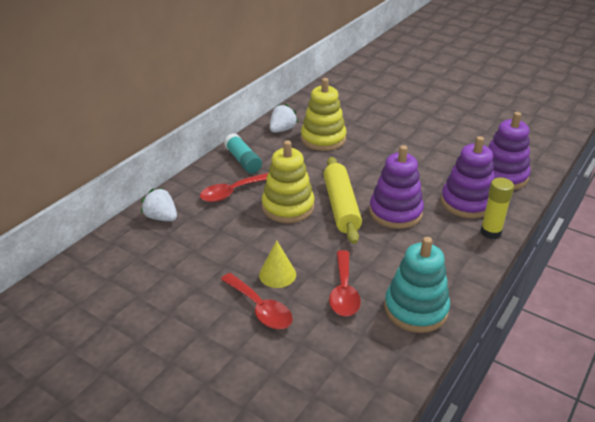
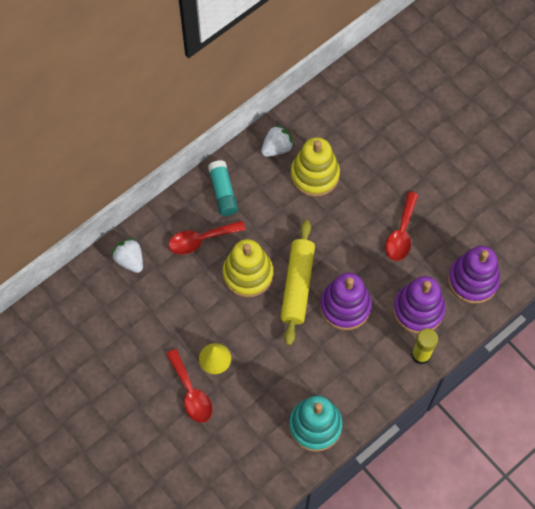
camera: 15 degrees right, 30 degrees up
red spoon [329,250,361,317] -> red spoon moved to [385,192,418,261]

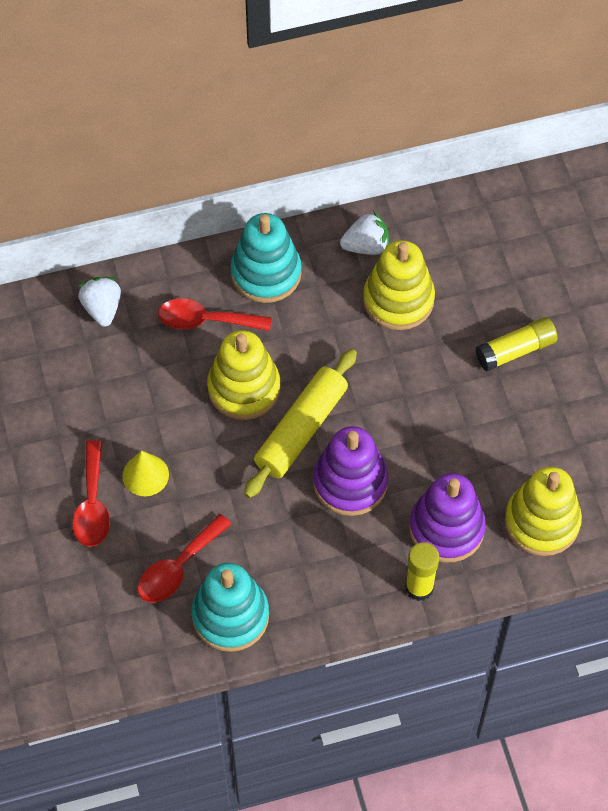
camera: 25 degrees right, 5 degrees down
turquoise glue stick [208,160,238,216] -> turquoise stacking toy [231,213,302,303]
red spoon [385,192,418,261] -> red spoon moved to [138,514,231,603]
purple stacking toy [448,246,500,304] -> yellow stacking toy [505,466,582,556]
none -> yellow glue stick [475,317,558,371]

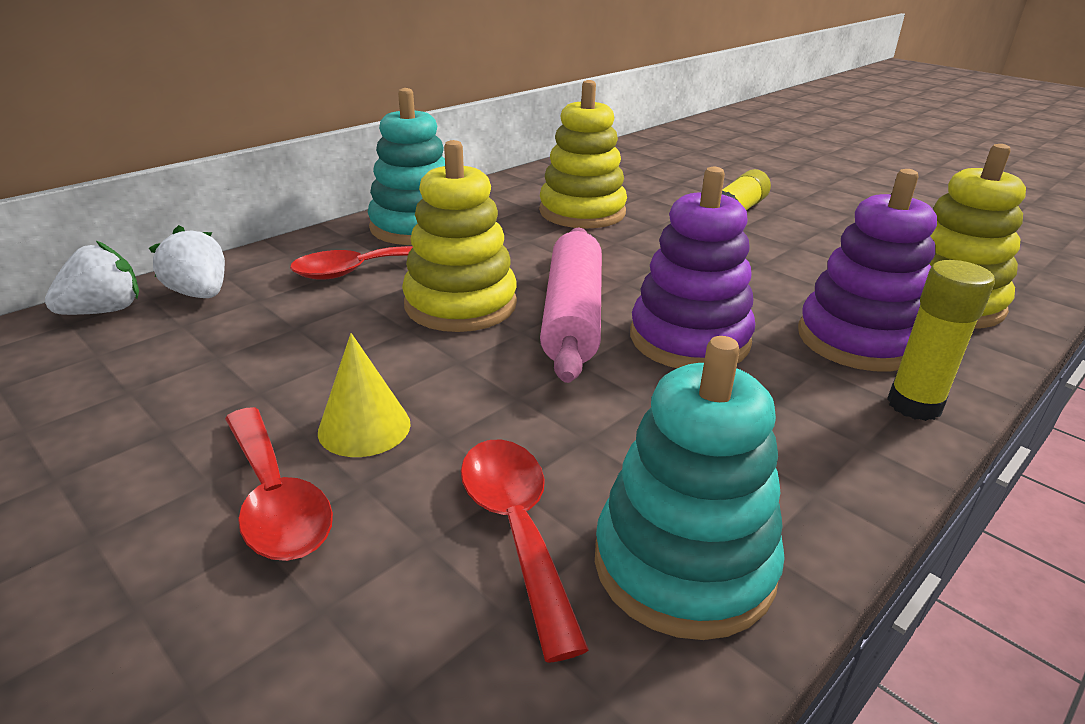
camera: 30 degrees left, 30 degrees down
red spoon [138,514,231,603] -> red spoon turned 150 degrees clockwise [461,439,589,663]
yellow rolling pin [244,349,357,498] -> pink rolling pin [540,228,602,383]
white strawberry [340,211,389,255] -> white strawberry moved to [45,241,139,315]

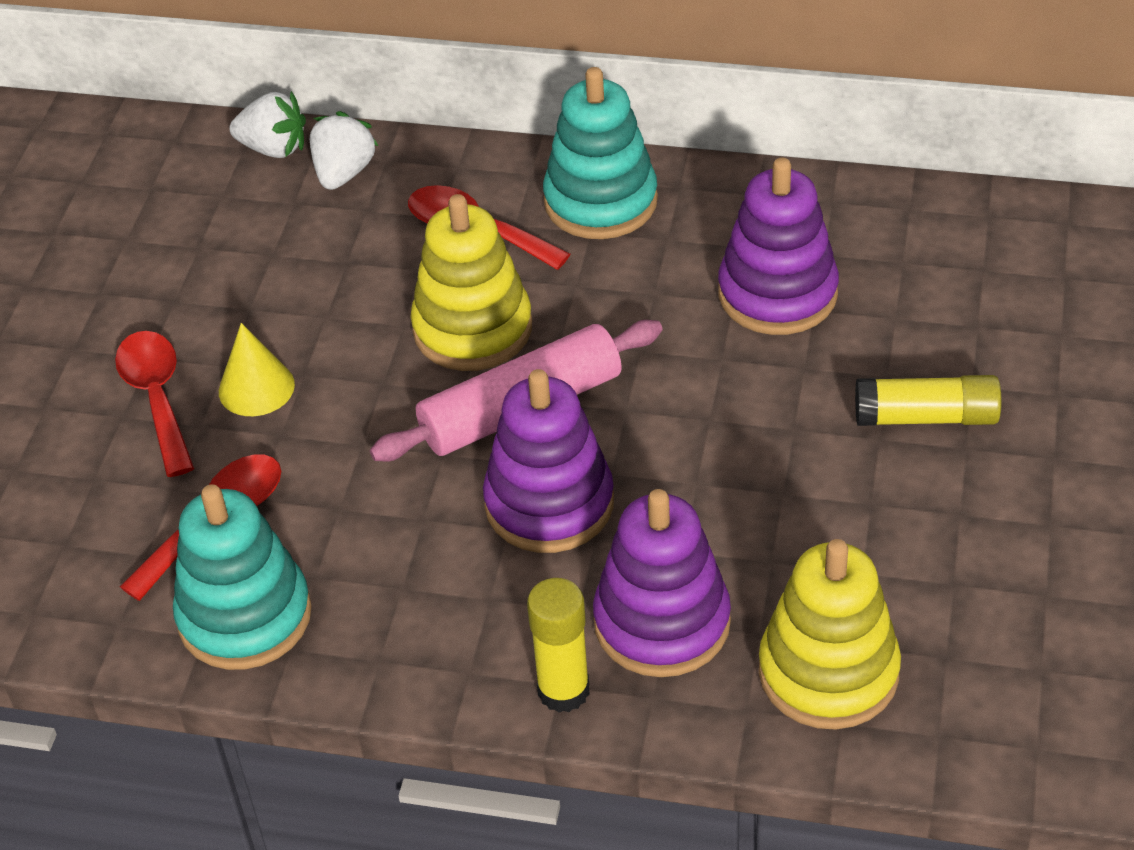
camera: 60 degrees right, 15 degrees up
red spoon [225,407,333,561] -> red spoon turned 135 degrees clockwise [115,331,194,477]
yellow stacking toy [539,80,627,229] -> purple stacking toy [718,158,839,335]

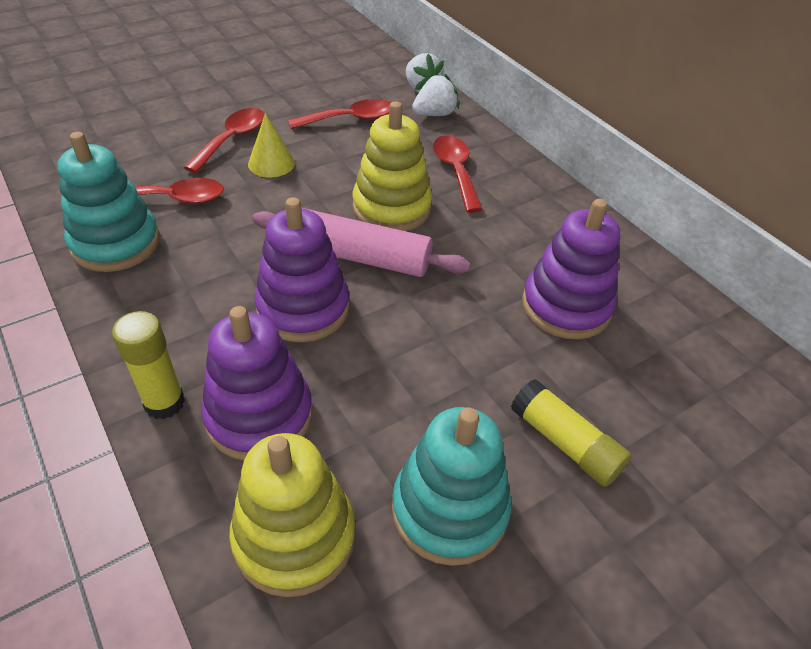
camera: 40 degrees right, 0 degrees up
turquoise stacking toy [543,67,658,239] -> turquoise stacking toy moved to [392,407,511,566]
none -> red spoon [288,99,391,129]

